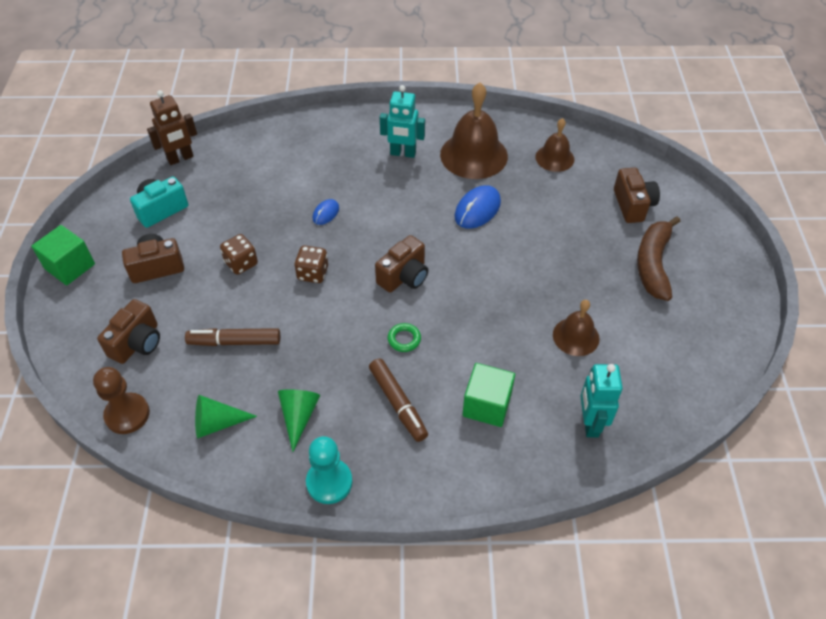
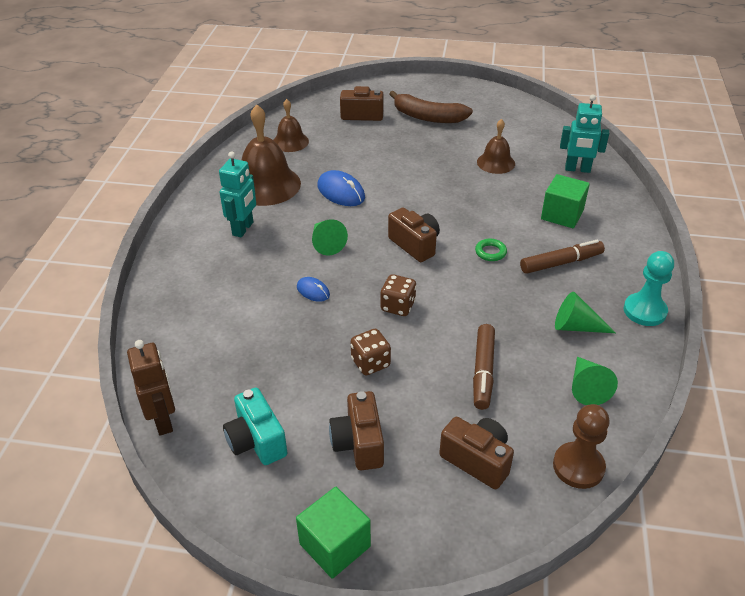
camera: 80 degrees left, 10 degrees down
none -> green cone [312,219,348,256]

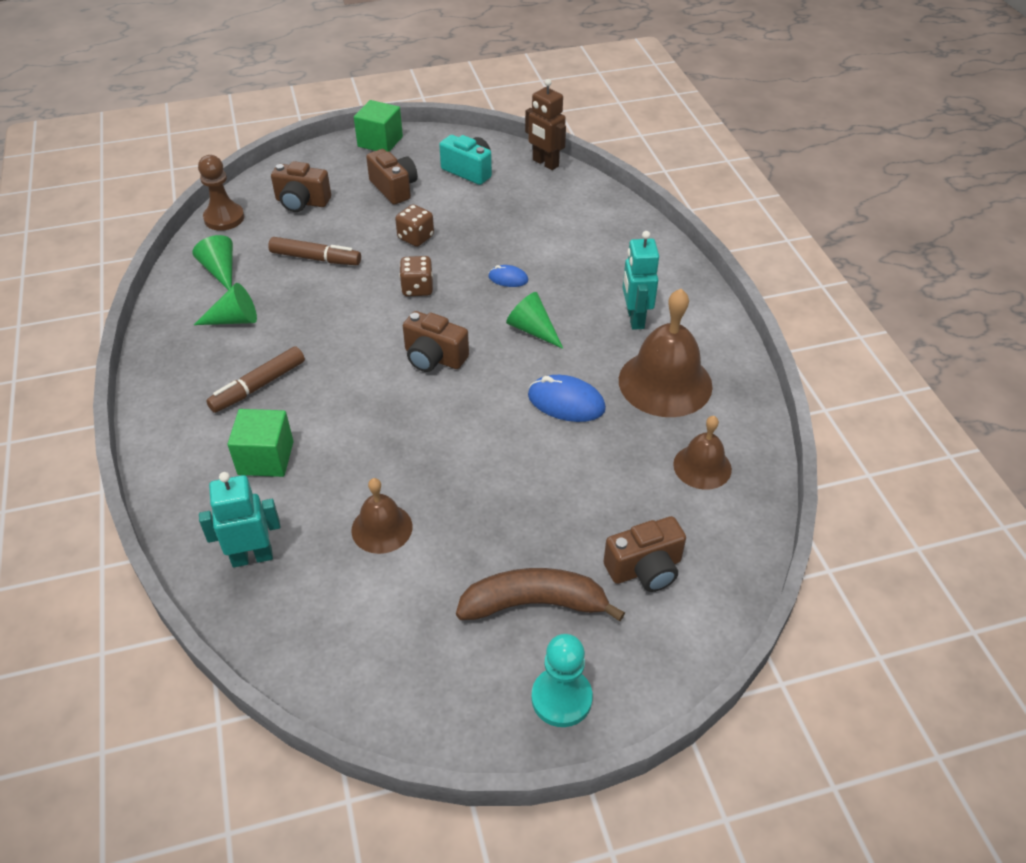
camera: 155 degrees right, 5 degrees up
brown marker [473,324,495,410] -> brown marker turned 120 degrees clockwise [268,237,361,265]
green ring [475,239,507,261] -> none
turquoise pawn [624,251,674,326] -> turquoise pawn moved to [531,634,593,727]

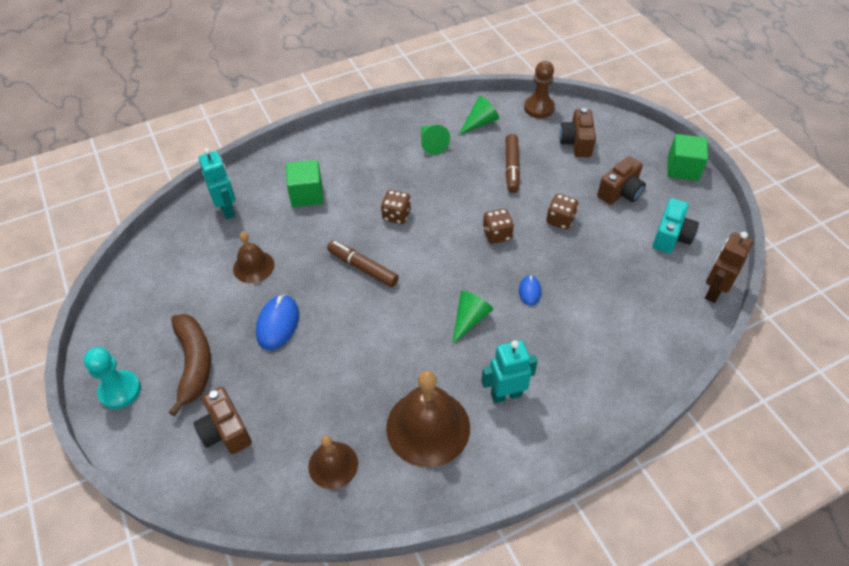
camera: 80 degrees right, 5 degrees up
brown marker [206,346,305,413] -> brown marker moved to [327,240,399,287]
brown camera [403,311,469,372] -> none
blue mouse [528,375,606,422] -> blue mouse moved to [256,294,299,350]
none -> brown dice [381,190,411,224]

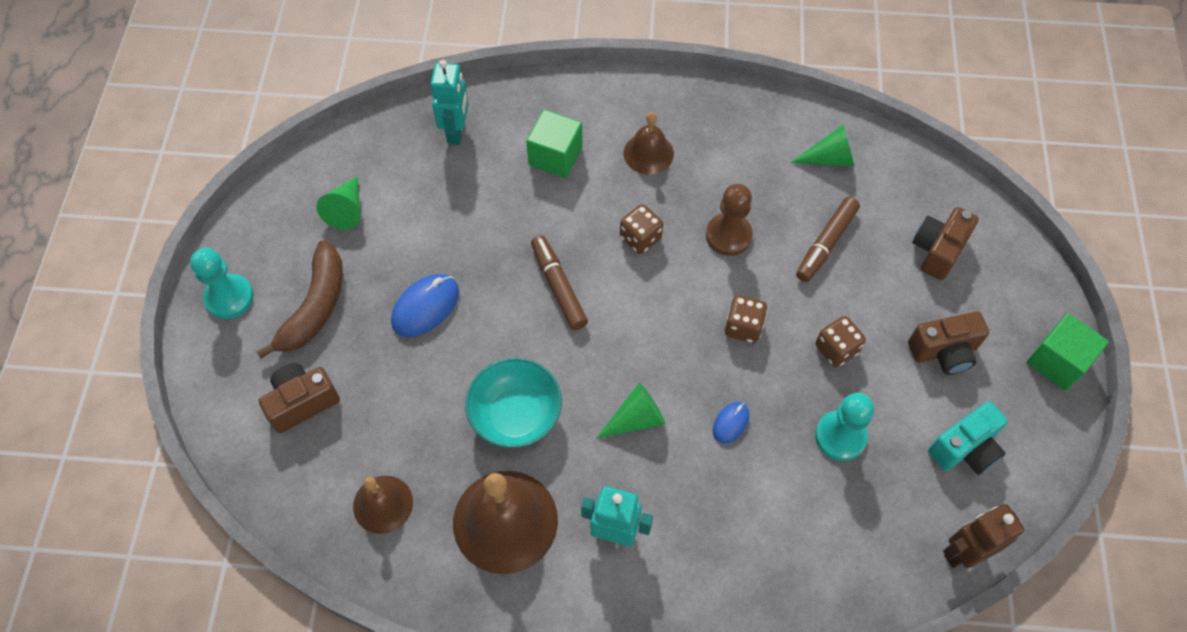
camera: 30 degrees right, 10 degrees up
brown camera [194,387,252,454] -> brown camera turned 60 degrees clockwise [259,363,340,433]
brown bell [233,232,275,283] -> brown bell moved to [623,112,674,175]
green cone [421,125,450,155] -> green cone moved to [316,176,360,230]
brown pawn [524,61,555,118] -> brown pawn moved to [706,184,753,256]
none -> turquoise bowl [465,358,562,448]
none -> turquoise pawn [815,393,874,461]

